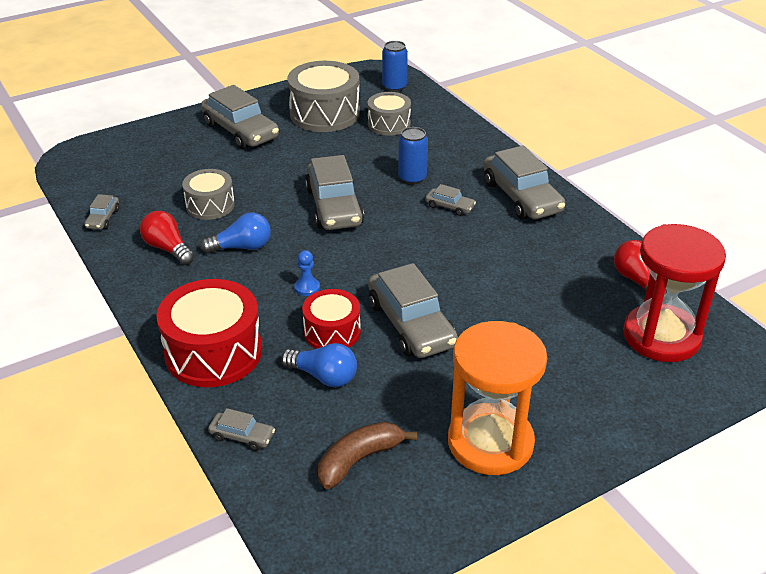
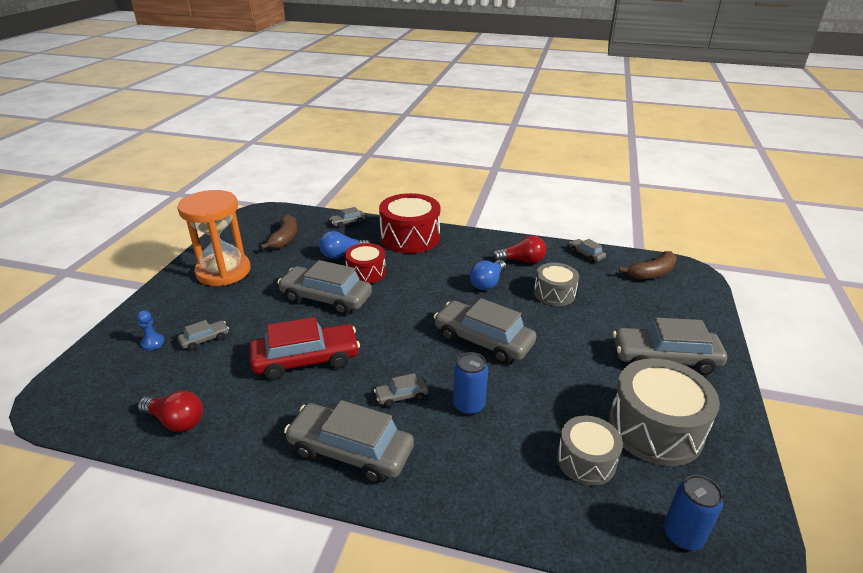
camera: 135 degrees right, 5 degrees down
blue pawn [294,250,320,296] -> blue pawn moved to [137,310,165,350]
red hourglass [623,224,726,362] -> none
none -> grey car [178,320,229,350]
none -> red car [250,317,360,380]
none -> brown banana [619,251,677,280]

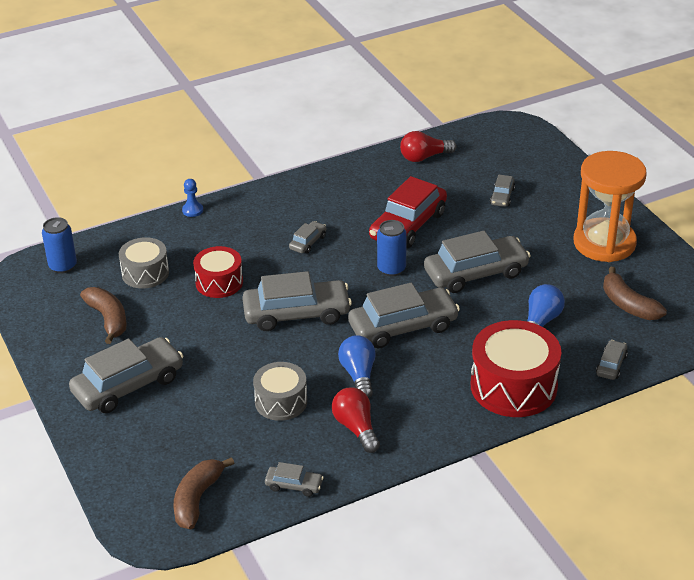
camera: 140 degrees right, 5 degrees up
blue pawn [137,310,165,350] -> blue pawn moved to [182,179,203,217]
grey car [284,400,414,483] -> grey car moved to [348,283,460,348]
red drum [345,243,386,283] -> red drum moved to [193,246,243,298]
blue can [453,352,488,415] -> blue can moved to [377,220,407,276]
red light bulb [492,235,546,263] -> red light bulb turned 105 degrees clockwise [332,388,380,453]
grey drum [609,358,720,466] -> brown banana [80,287,127,344]

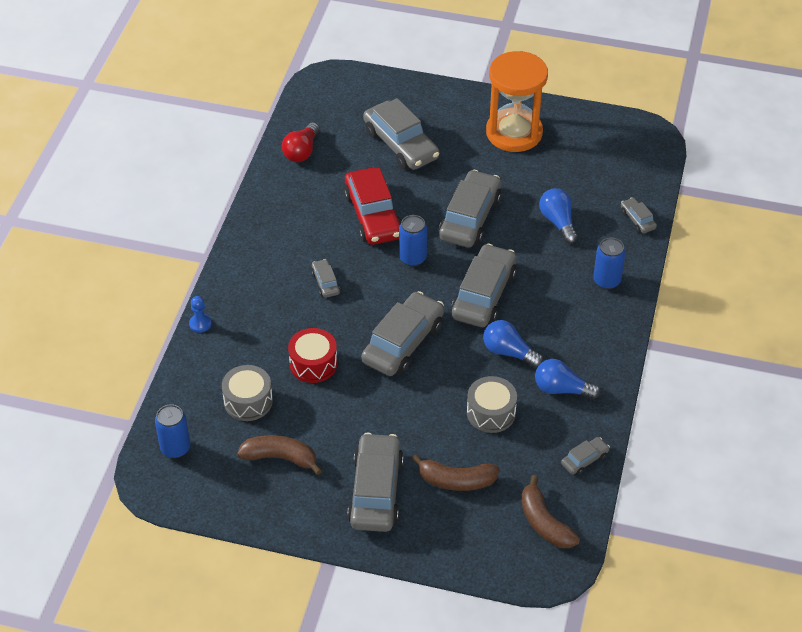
camera: 50 degrees left, 10 degrees up
red light bulb [332,388,380,453] -> blue light bulb [535,359,601,399]
red drum [471,320,561,417] -> blue can [593,238,626,289]
grey car [490,175,515,207] -> grey car [363,98,439,170], size x2.14
brown banana [603,267,667,320] -> brown banana moved to [412,454,499,491]

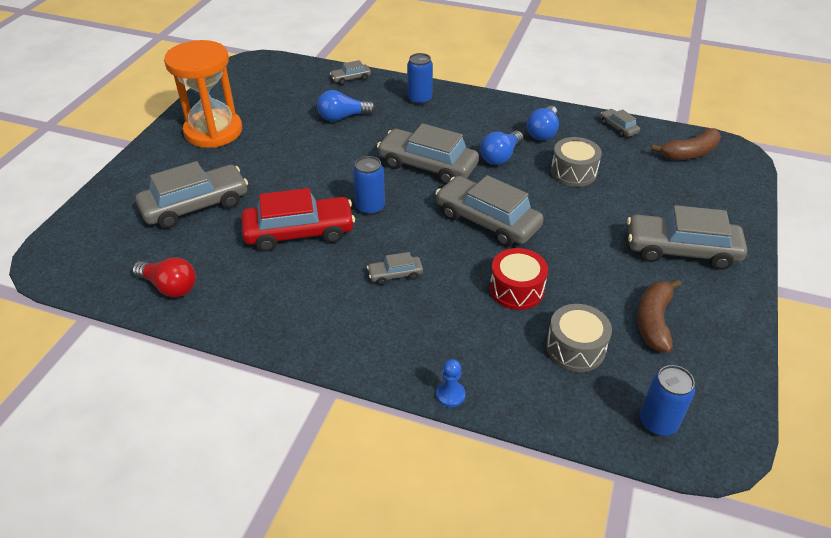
camera: 85 degrees left, 5 degrees down
brown banana [412,454,499,491] -> none
grey car [439,170,501,247] -> none

